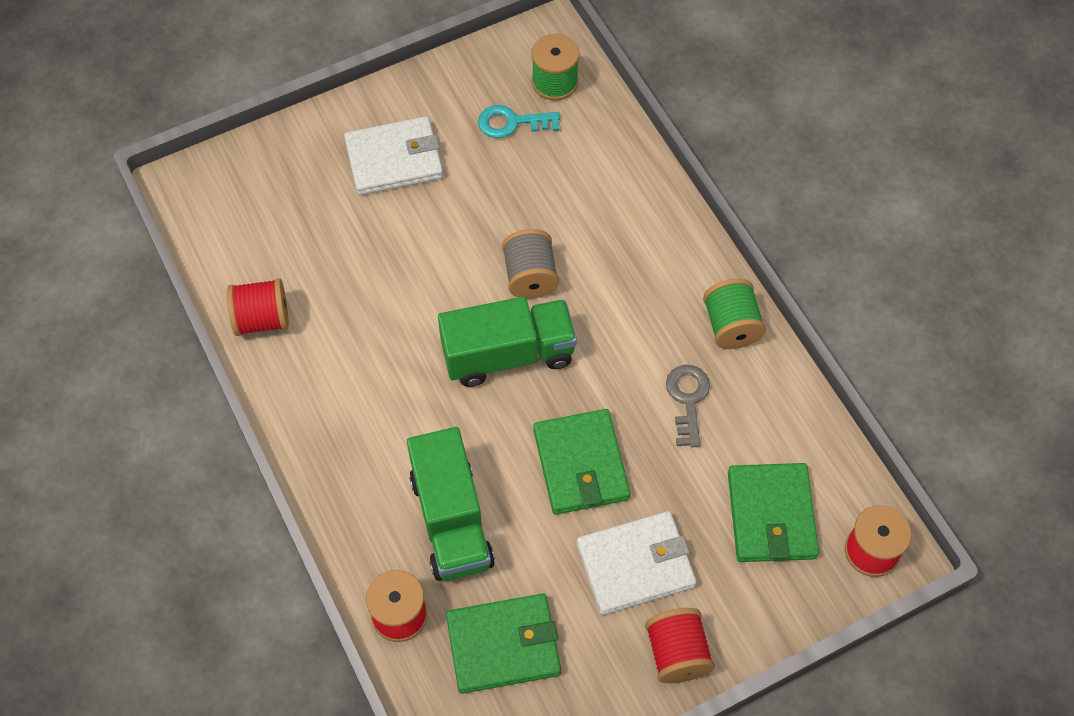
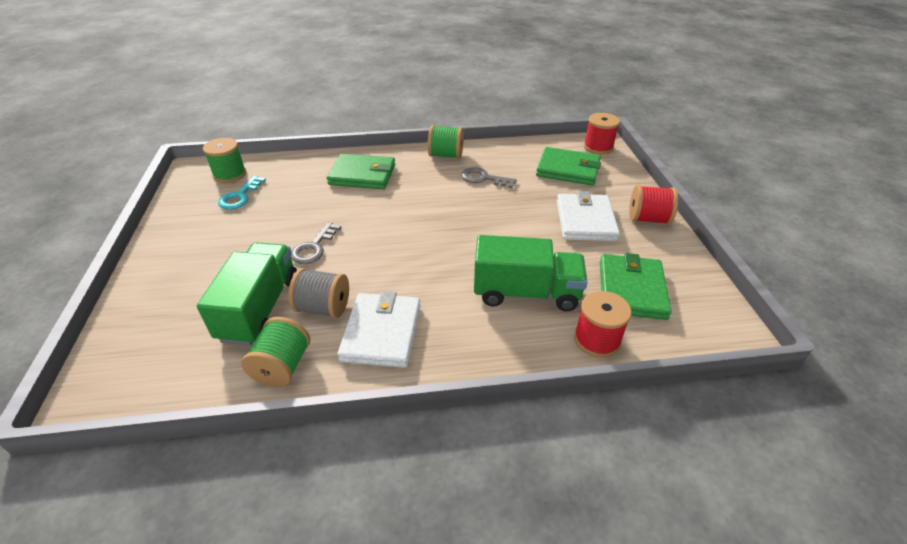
camera: 70 degrees left, 20 degrees down
red spool [227,278,289,336] -> green spool [241,317,310,387]
white wallet [344,116,443,195] -> white wallet moved to [337,291,421,368]
green truck [438,297,577,387] -> green truck moved to [197,242,297,346]
grey spool [502,229,559,299] -> grey spool moved to [288,268,349,318]
green wallet [533,409,630,515] -> green wallet moved to [327,154,395,189]
none -> grey key [291,222,342,264]

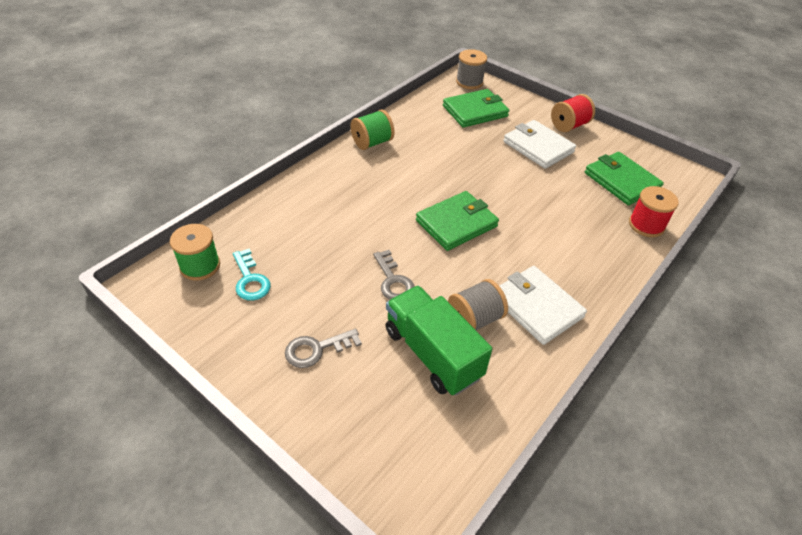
camera: 45 degrees left, 5 degrees up
green spool [241,317,310,387] -> none
green wallet [327,154,395,189] -> green wallet moved to [416,191,499,251]
grey key [461,167,517,188] -> grey key moved to [285,329,362,368]
green truck [474,235,588,311] -> none
red spool [584,113,620,155] -> grey spool [456,49,487,89]

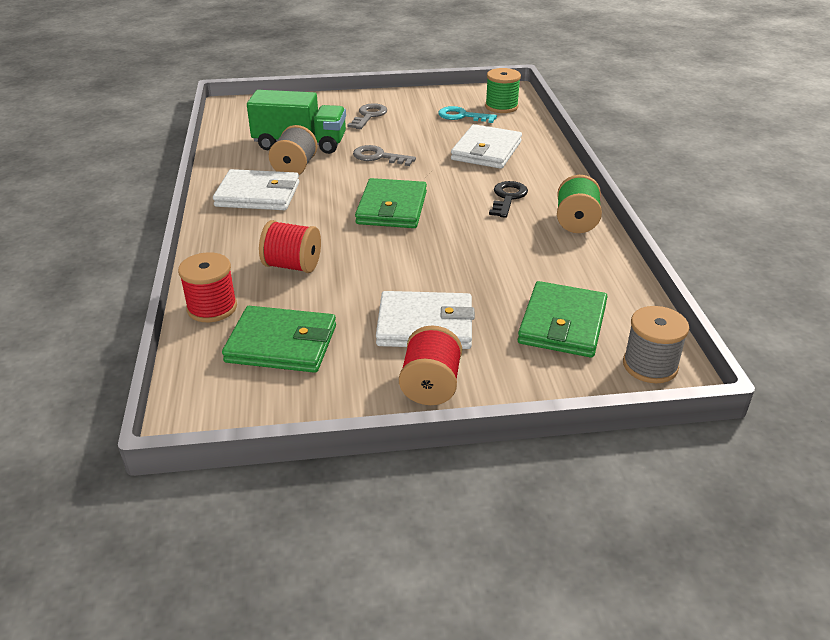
camera: 135 degrees right, 10 degrees down
none -> red spool [259,220,321,273]
none -> white wallet [451,124,522,169]
none -> black key [489,181,528,218]

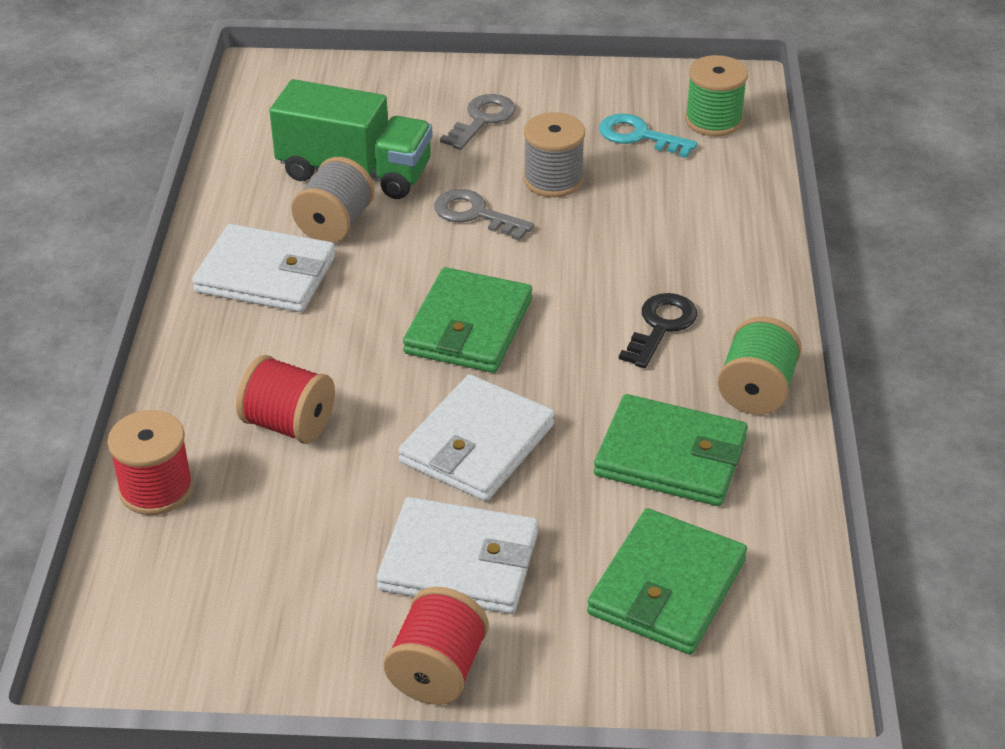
camera: 10 degrees right, 5 degrees up
green wallet [222,306,336,373] -> green wallet moved to [594,394,748,506]
white wallet [451,124,522,169] -> white wallet moved to [398,374,555,501]
grey spool [623,306,689,383] -> grey spool moved to [523,112,585,197]

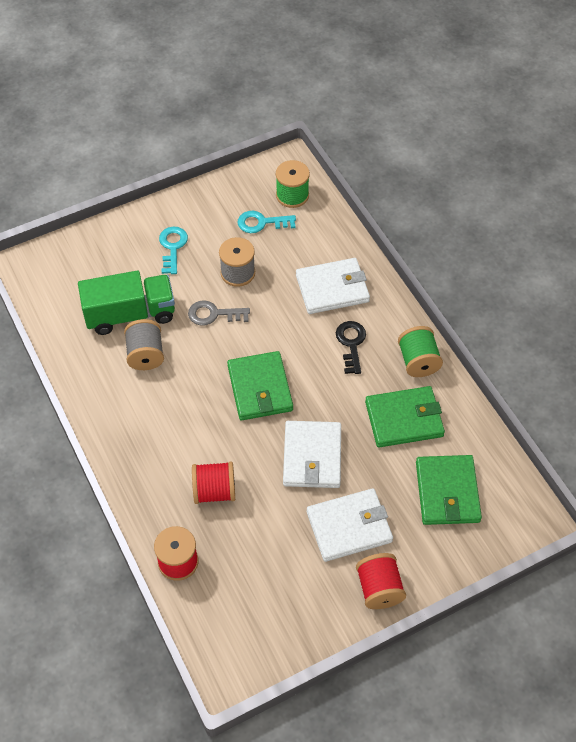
camera: 30 degrees left, 15 degrees up
white wallet [192,224,335,312] -> white wallet moved to [296,258,370,314]
grey key [440,94,516,150] -> turquoise key [159,226,188,274]

